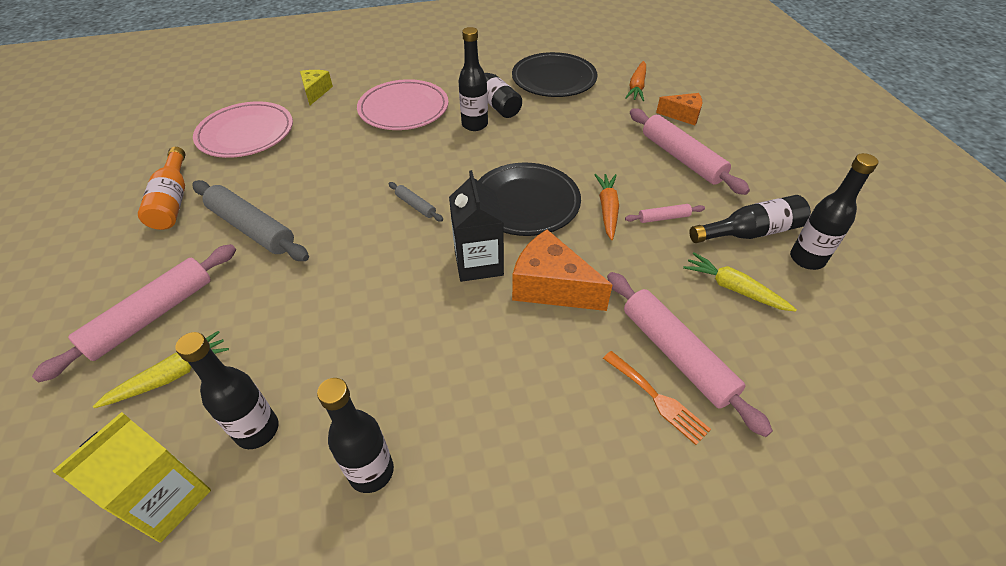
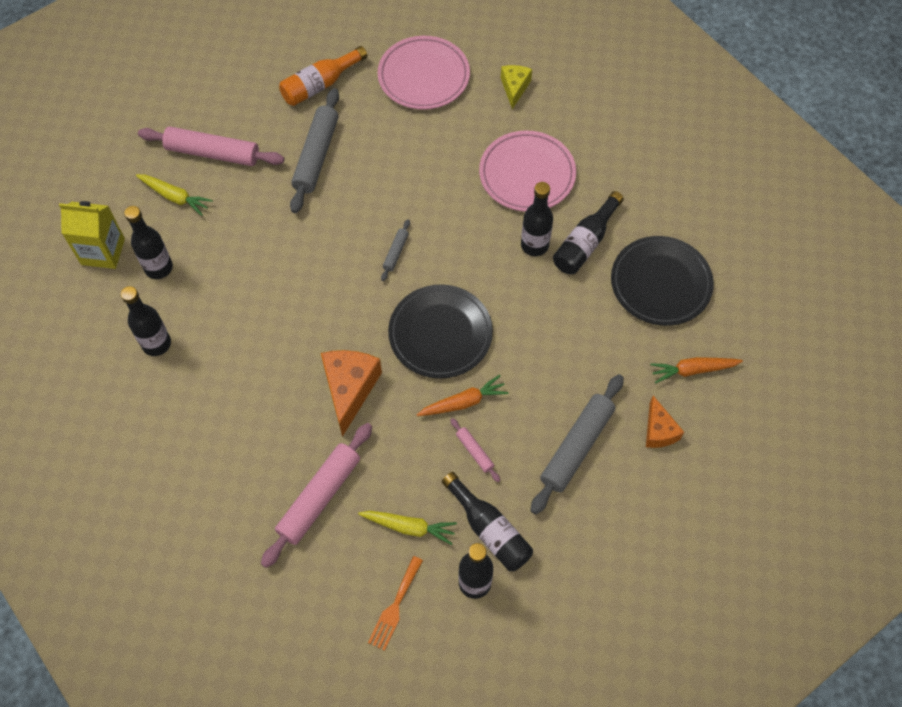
camera: 65 degrees right, 15 degrees up
yellow cheese [300,70,333,105] -> yellow cheese turned 60 degrees counterclockwise [501,65,532,110]
black carton [449,170,504,282] -> none
orange fork [603,351,711,445] -> orange fork moved to [368,556,423,651]
pink rolling pin [630,108,750,195] -> grey rolling pin [531,374,624,515]
yellow carrot [683,253,797,312] -> yellow carrot turned 90 degrees clockwise [358,511,457,545]

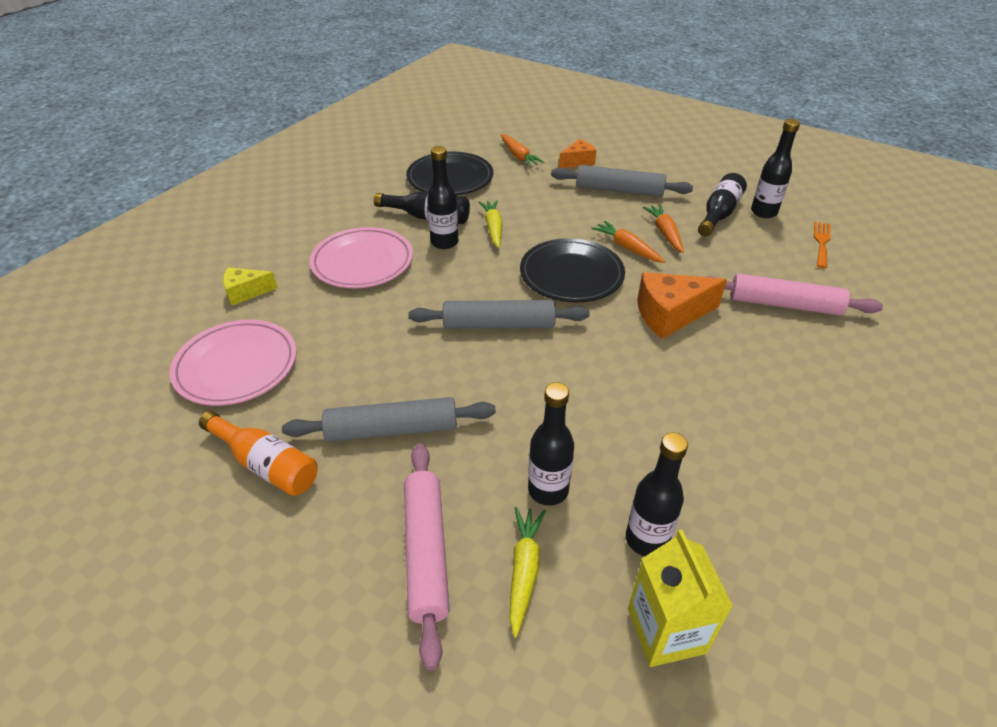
camera: 110 degrees left, 20 degrees down
black bottle [121,286,171,356] -> black bottle moved to [528,382,574,506]
yellow carrot [358,511,457,545] -> yellow carrot moved to [479,200,502,248]
orange fork [368,556,423,651] -> orange fork turned 75 degrees counterclockwise [814,221,831,269]
grey rolling pin [381,219,410,281] -> grey rolling pin [409,300,590,329], size x2.13
pink rolling pin [450,418,500,482] -> orange carrot [643,205,684,253]

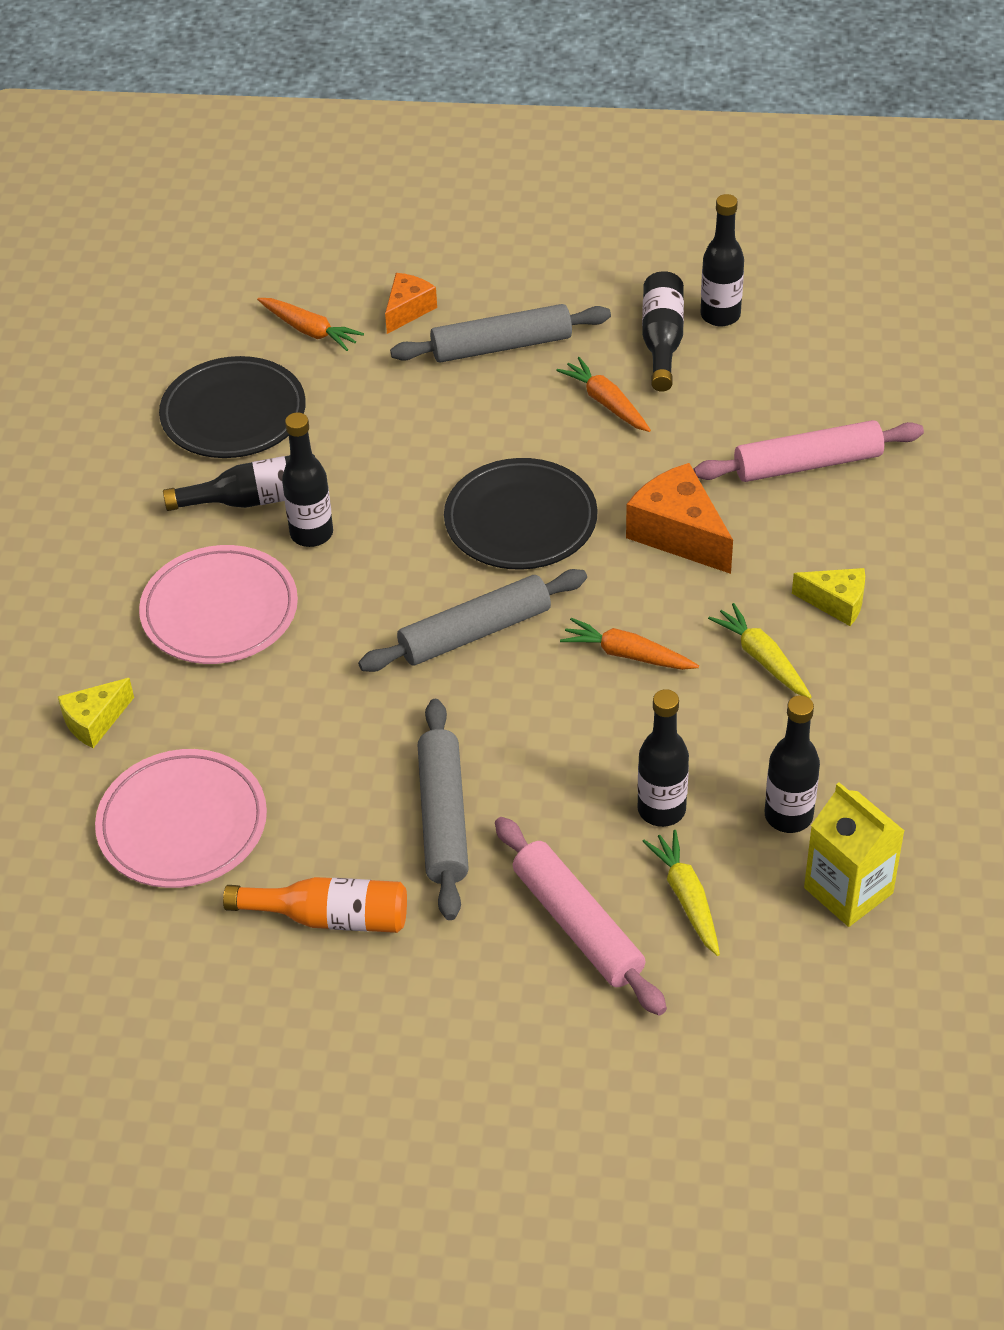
camera: 25 degrees left, 5 degrees up
grey rolling pin [282,397,496,442] -> grey rolling pin turned 60 degrees counterclockwise [418,699,469,920]
yellow carrot [479,200,502,248] -> yellow carrot moved to [708,603,812,698]
orange carrot [591,221,665,263] -> orange carrot moved to [560,618,699,670]
orange cheese [637,272,727,339] -> orange cheese turned 90 degrees clockwise [626,463,733,574]
orange fork [814,221,831,269] -> none
none -> yellow cheese [792,568,865,626]

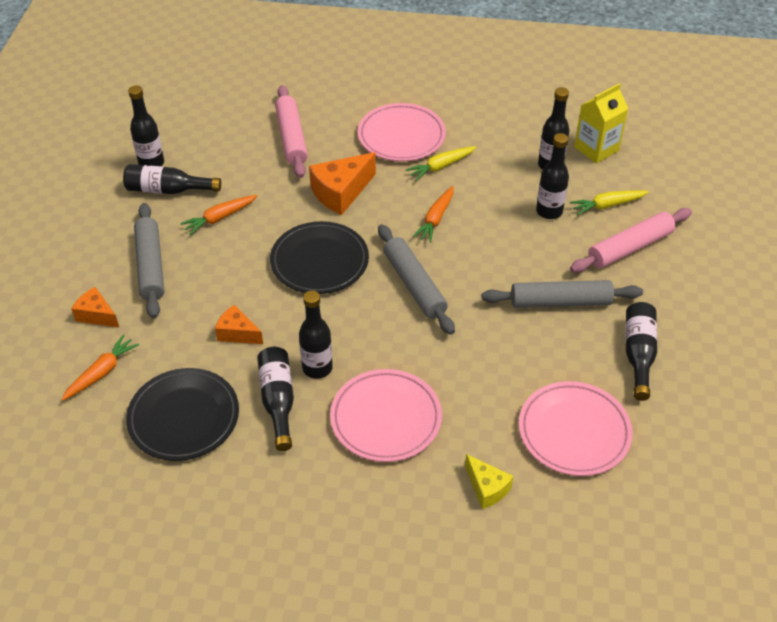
camera: 90 degrees left, 0 degrees up
orange bottle [223,877,407,933] -> black bottle [626,302,657,401]
yellow cheese [792,568,865,626] -> pink plate [358,103,446,161]
none -> orange cheese [215,305,263,344]

